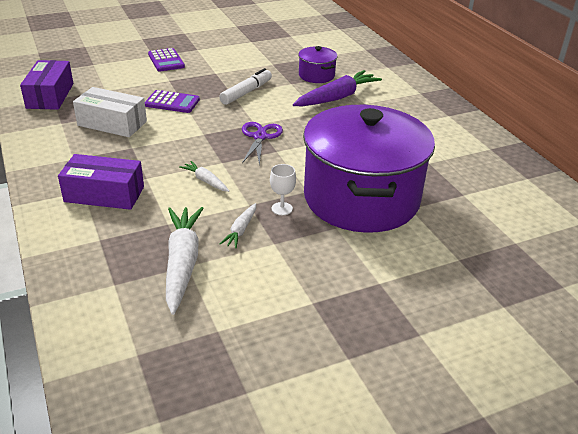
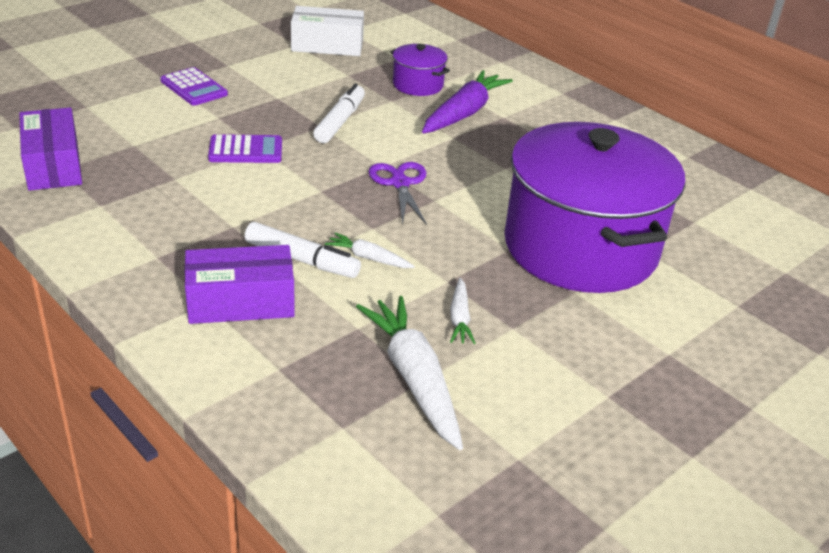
camera: 20 degrees left, 0 degrees up
white box [73,87,147,137] -> white box moved to [291,6,364,56]
white goblet [270,164,296,215] -> none
none -> white marker [245,222,361,278]

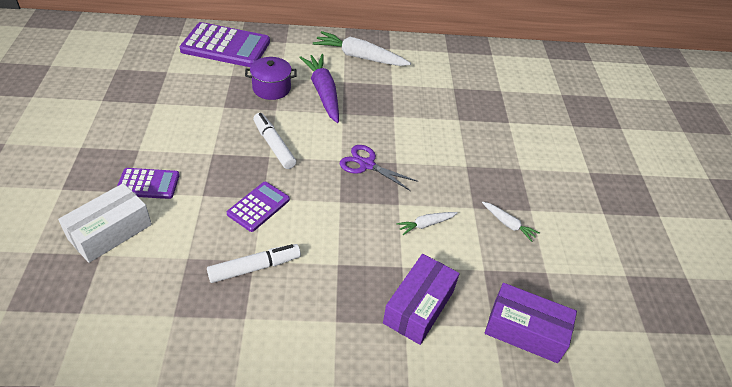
camera: 50 degrees left, 10 degrees up
purple box [19,108,82,191] -> purple box moved to [485,283,577,363]
white marker [245,222,361,278] -> white marker moved to [207,244,301,283]
white box [291,6,364,56] -> white box moved to [58,183,152,263]
white carrot [356,296,463,450] -> white carrot moved to [313,31,411,66]
purple pot [504,122,685,293] -> none
none -> purple calculator [180,22,270,67]

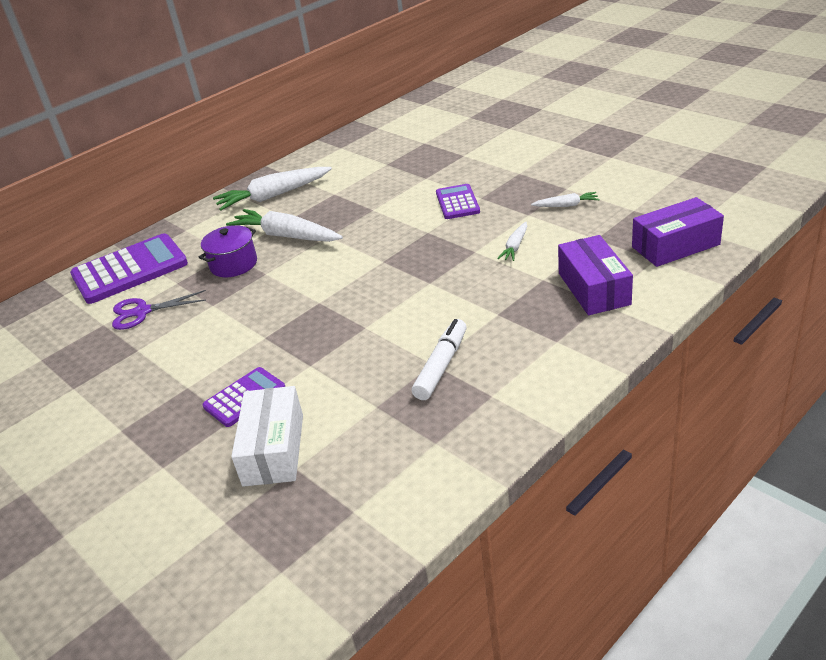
camera: 35 degrees left, 10 degrees down
purple calculator [227,182,290,232] -> purple calculator moved to [436,184,480,219]
white marker [253,113,296,169] -> none
purple carrot [299,54,339,123] -> white carrot [226,209,343,242]
purple scissors [340,145,418,191] -> purple scissors moved to [112,290,206,330]

